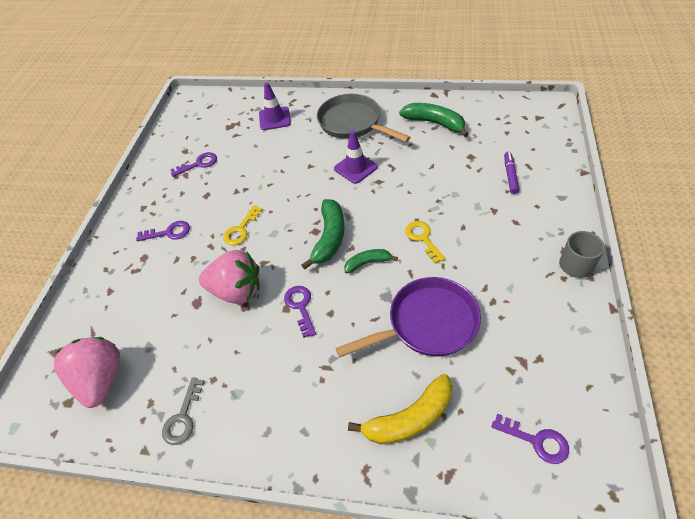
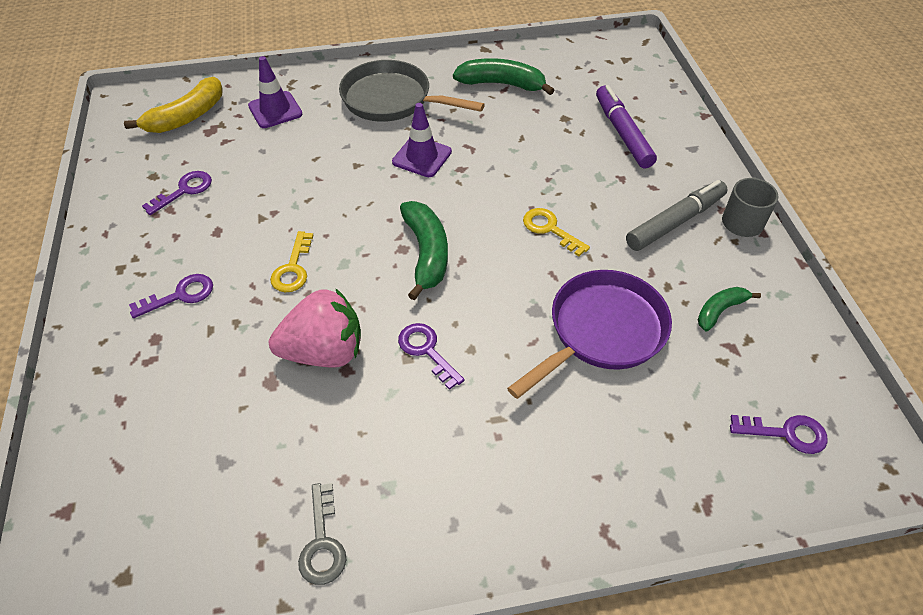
camera: 25 degrees left, 0 degrees up
pink strawberry [54,337,120,408] -> none
green banana [344,249,398,274] -> green banana moved to [698,287,761,331]
yellow banana [348,374,453,445] -> yellow banana moved to [124,77,223,133]
purple marker [504,152,519,194] -> purple marker [596,85,657,168], size x1.65
none -> grey marker [626,180,728,251]

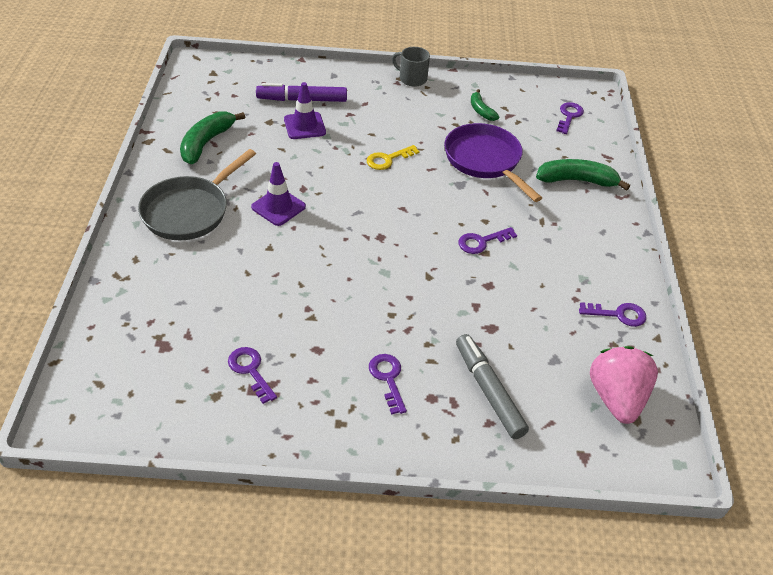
camera: 80 degrees left, 5 degrees down
yellow banana [124,77,223,133] -> none
purple traffic cone [248,56,302,128] -> purple traffic cone moved to [284,82,326,139]
pink strawberry [269,288,361,368] -> pink strawberry moved to [590,346,658,424]
yellow key [270,231,314,292] -> none
grey key [298,483,346,585] -> purple key [579,302,646,327]
green banana [400,201,448,300] -> green banana moved to [536,159,630,191]
grey marker [626,180,728,251] -> grey marker moved to [456,334,529,439]

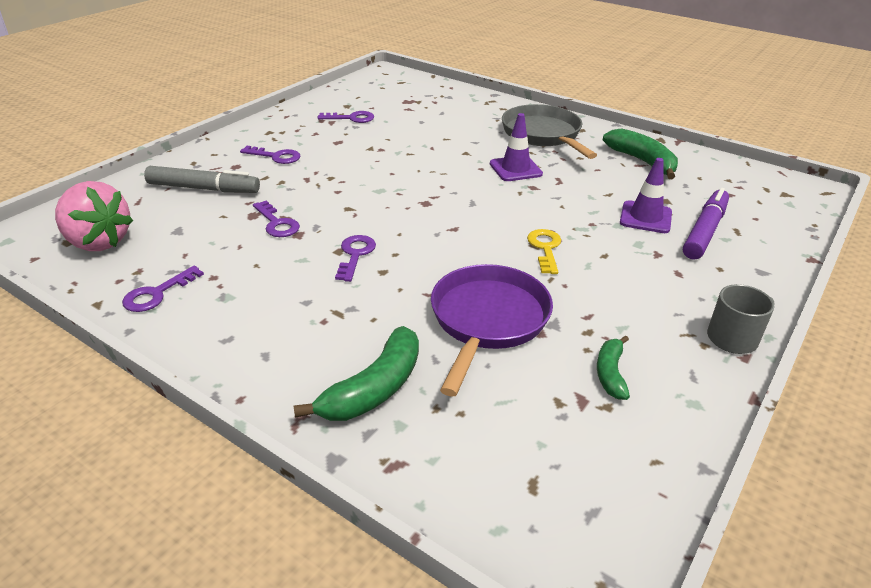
camera: 125 degrees right, 10 degrees down
purple pan [444,123,542,202] -> purple pan turned 75 degrees counterclockwise [431,264,553,396]
green banana [471,89,499,121] -> green banana turned 90 degrees counterclockwise [597,335,630,400]
purple key [556,102,584,134] -> purple key moved to [253,200,300,237]

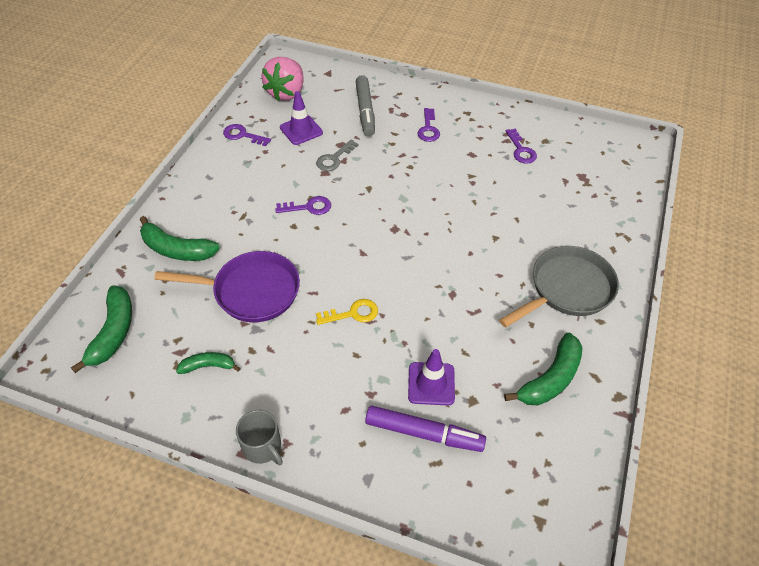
camera: 75 degrees right, 15 degrees up
purple key [253,200,300,237] -> grey key [316,140,358,171]
purple traffic cone [490,113,543,181] -> purple traffic cone moved to [280,91,323,145]
none -> green banana [71,285,132,373]

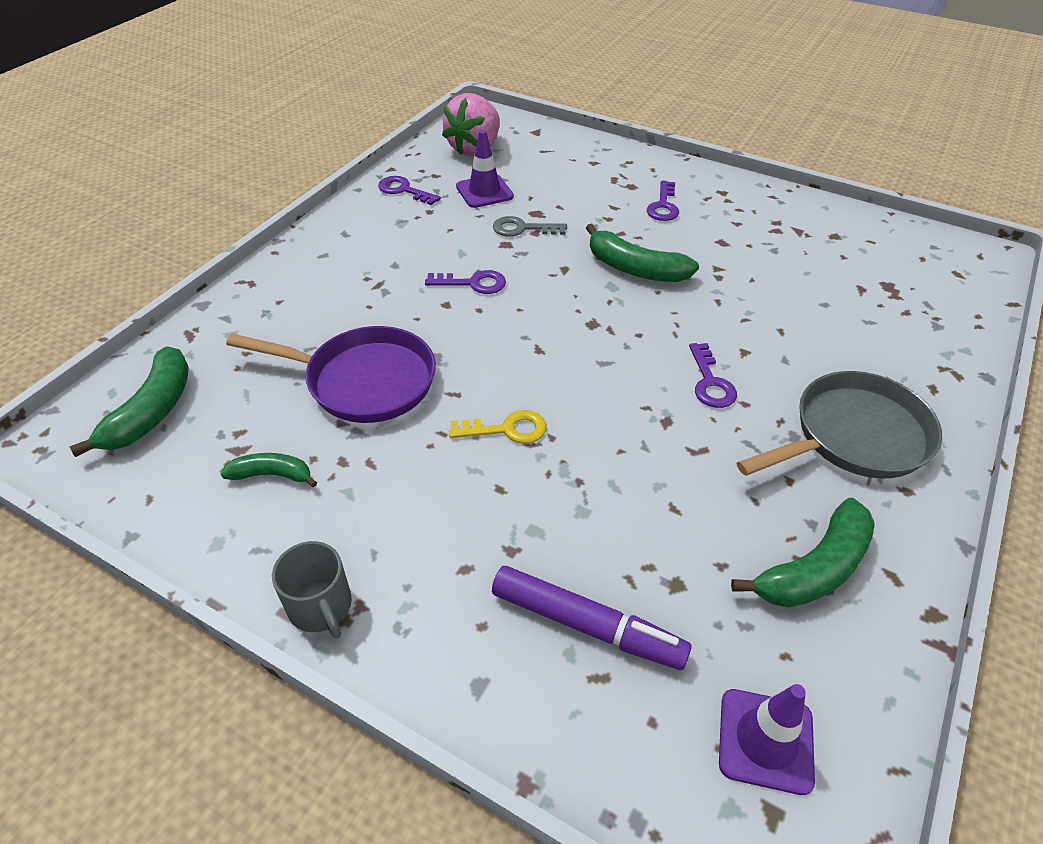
camera: 10 degrees right, 5 degrees down
green banana [140,216,220,261] -> green banana moved to [586,224,699,282]
grey key [316,140,358,171] -> grey key turned 45 degrees clockwise [493,216,567,237]
grey marker [356,75,375,136] -> none
purple traffic cone [408,349,455,405] -> purple traffic cone moved to [719,684,815,795]
purple key [506,129,537,164] -> purple key moved to [689,343,737,408]

